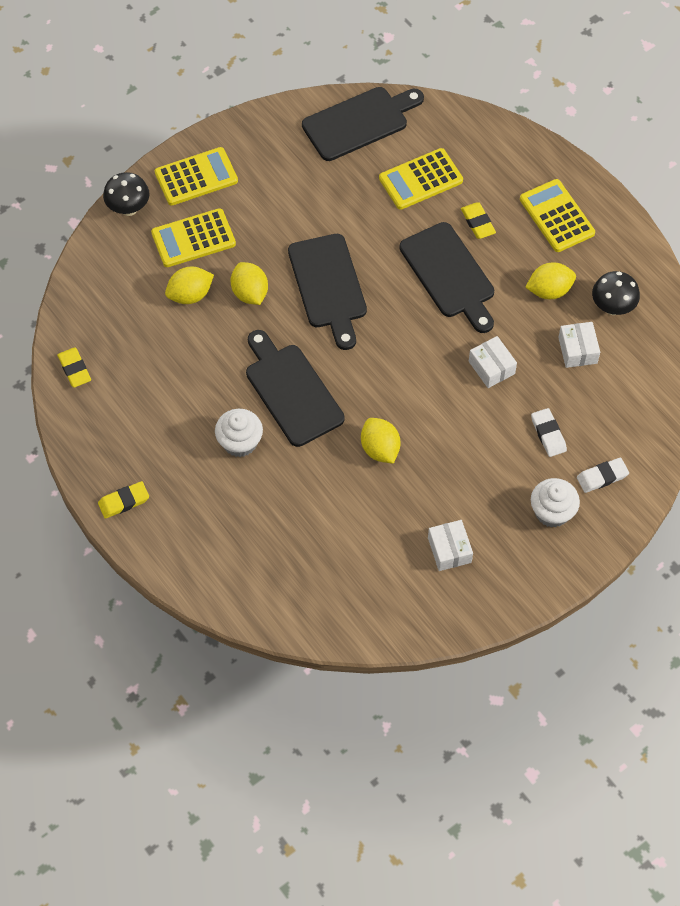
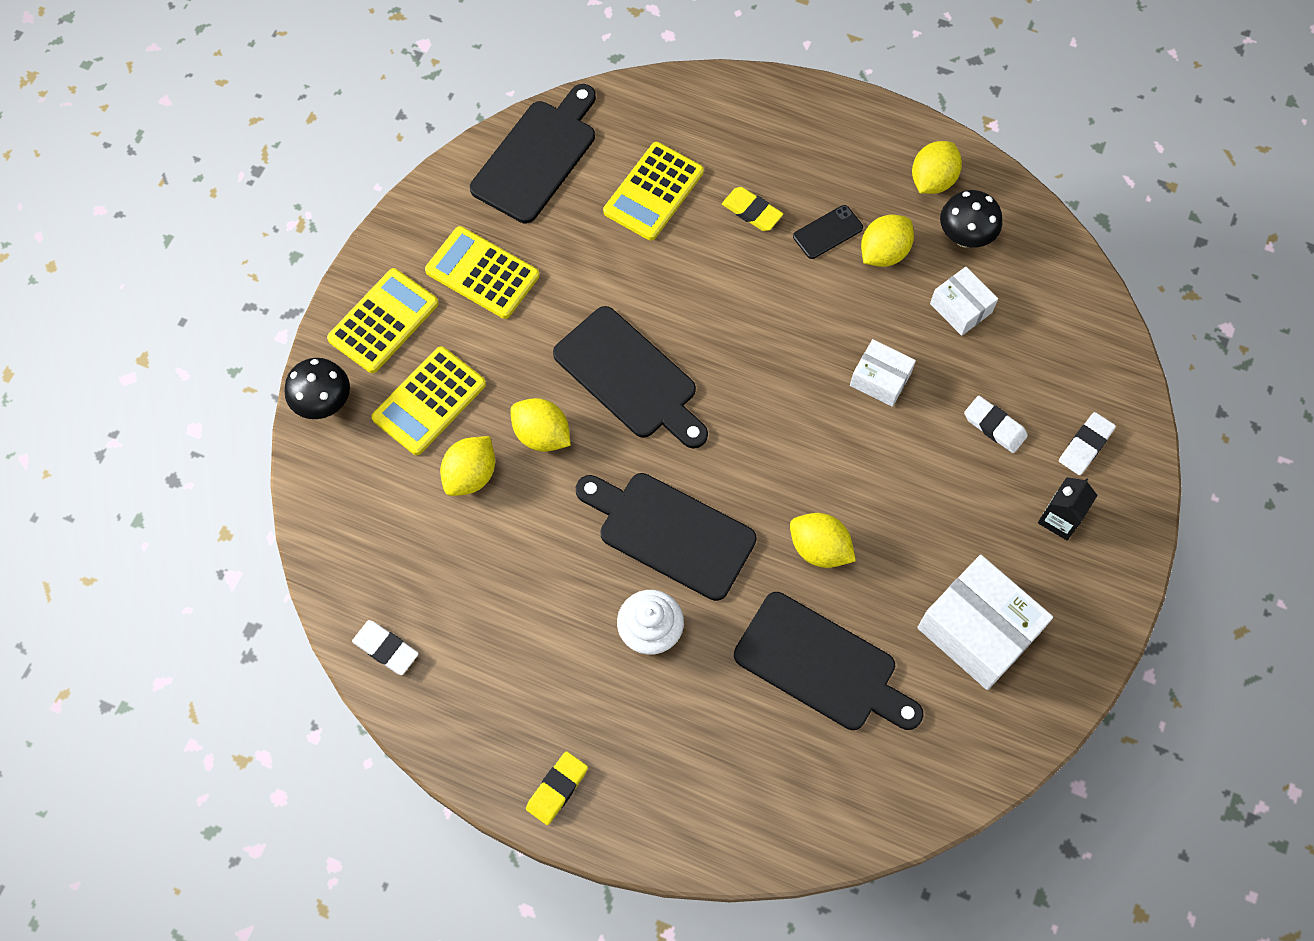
camera: 30 degrees left, 5 degrees up
yellow eraser [57,347,91,388] -> white eraser [352,620,419,675]
black cutting board [399,222,494,333] -> black cutting board moved to [734,592,924,730]
white box [428,520,473,571] -> white box [917,555,1053,690], size x1.79
yellow calculator [520,179,595,252] -> yellow calculator moved to [425,226,539,319]
white cupcake [531,478,580,528] -> black carton [1038,477,1097,540]
none -> black phone [793,205,863,259]
none -> yellow lemon [912,141,962,194]

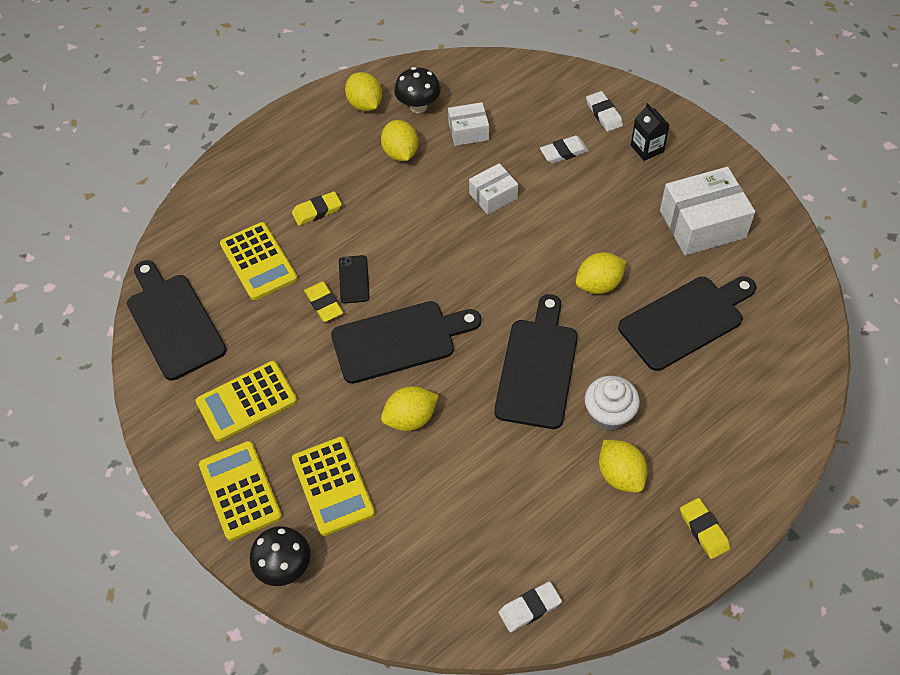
camera: 60 degrees left, 10 degrees down
yellow lemon [440,436,495,496] -> yellow lemon moved to [599,440,647,493]
black cutting board [576,473,757,601] -> black cutting board turned 135 degrees clockwise [494,294,578,429]
black phone [793,205,863,259] -> black phone moved to [339,255,370,303]
none -> yellow eraser [304,282,343,322]

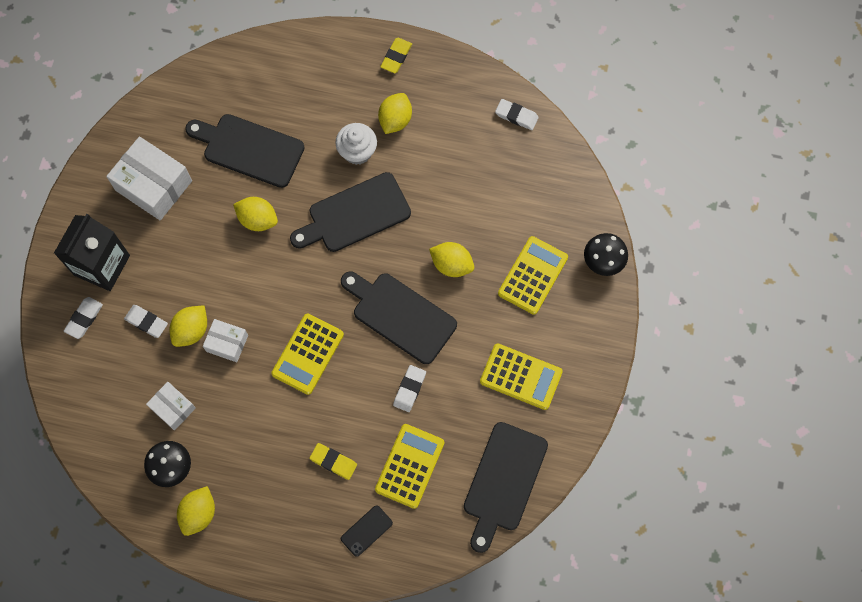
camera: 130 degrees left, 15 degrees up
yellow calculator [199,441,282,541] -> yellow calculator moved to [271,314,344,395]
yellow eraser [304,282,343,322] -> white eraser [393,365,426,412]
black phone [339,255,370,303] -> black phone moved to [341,505,393,557]
yellow lemon [381,120,418,161] -> yellow lemon moved to [170,305,207,347]
black carton [631,103,669,161] -> black carton [54,213,130,291], size x1.89

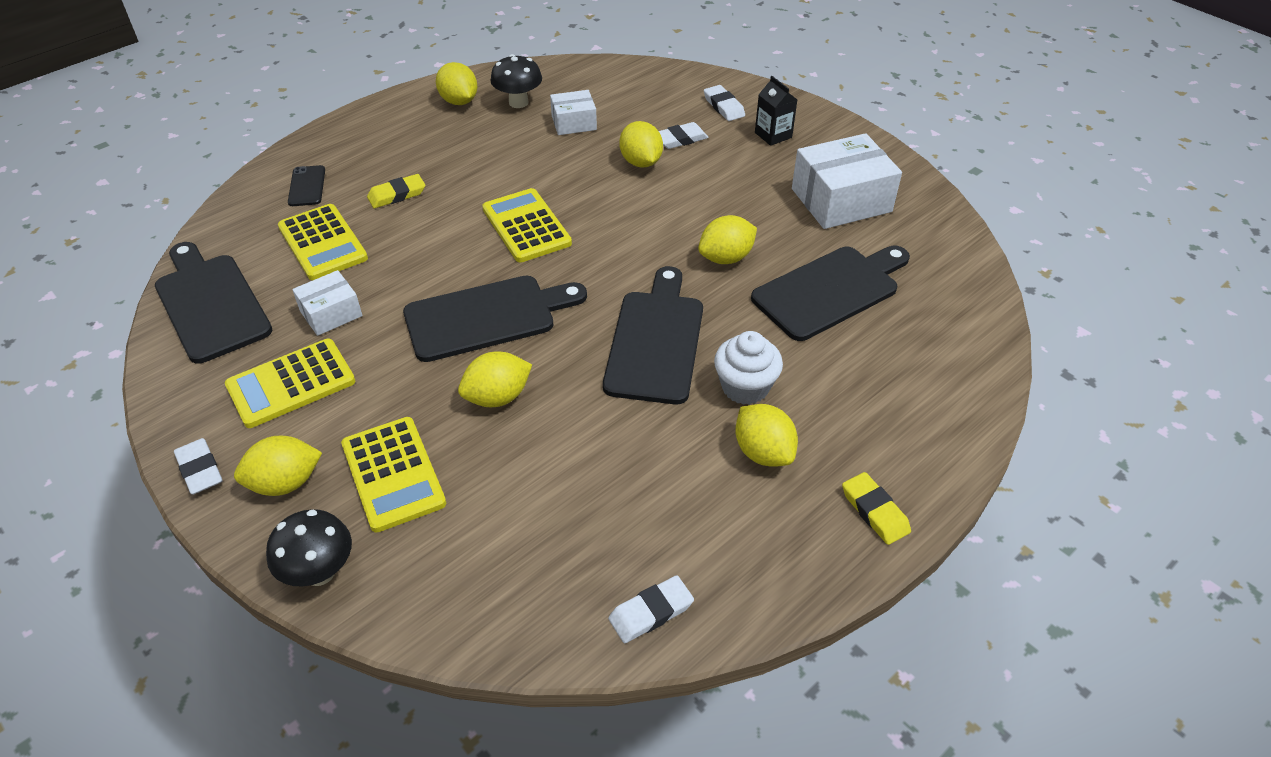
camera: 125 degrees right, 25 degrees down
black carton [54,213,130,291] -> black carton [755,76,797,146], size x0.53
white box [203,319,248,362] -> white box moved to [292,270,362,336]
white eraser [393,365,426,412] -> white eraser moved to [174,438,223,494]
none -> yellow lemon [234,436,322,496]

